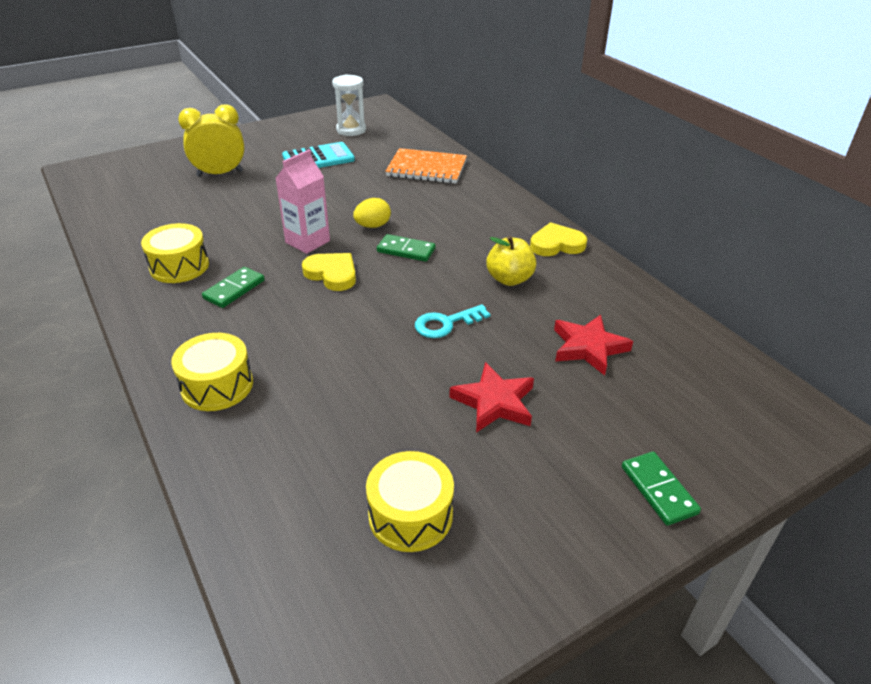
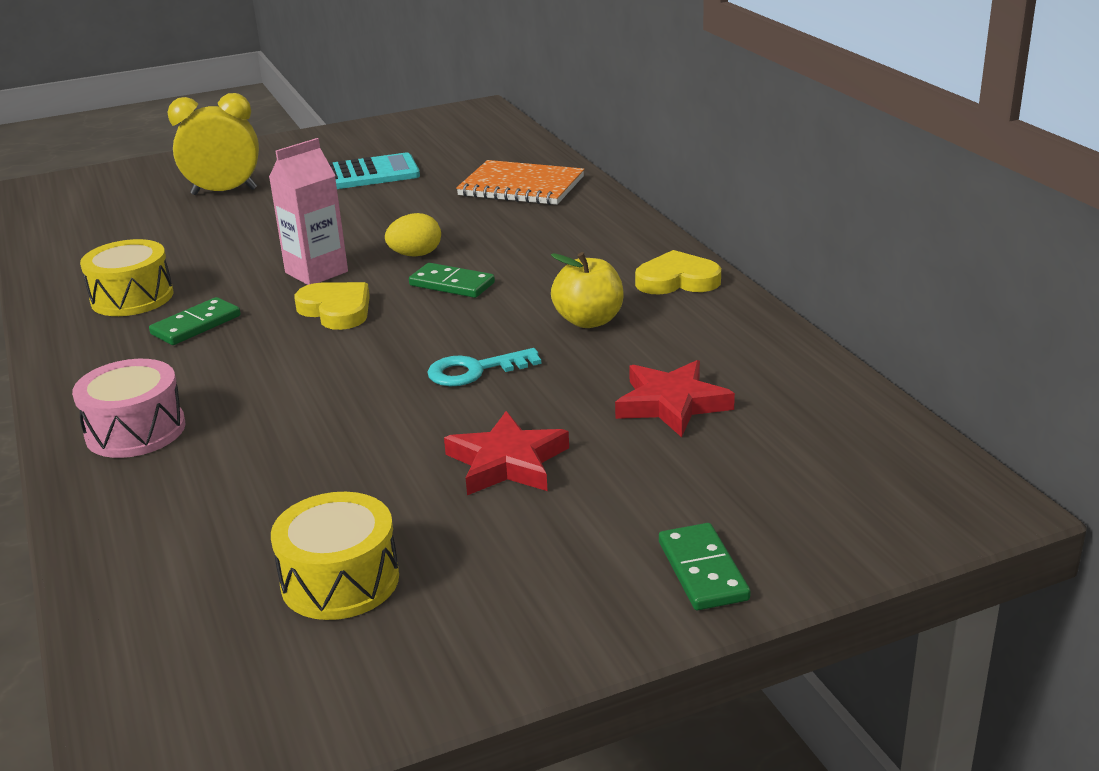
camera: 10 degrees right, 10 degrees down
yellow drum [171,333,253,411] -> pink drum [72,359,185,458]
white hourglass [332,74,366,136] -> none

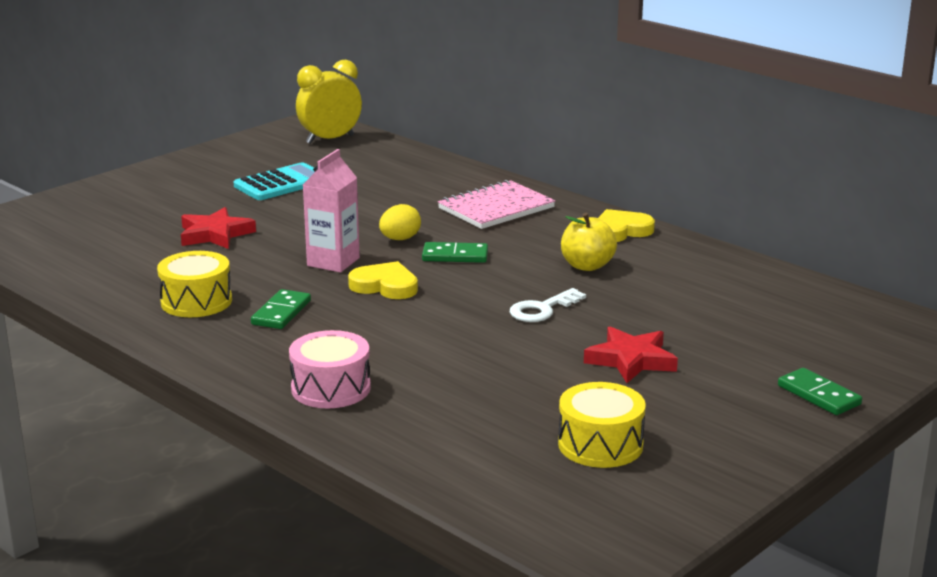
camera: 25 degrees left, 5 degrees down
yellow clock [168,93,259,195] -> yellow clock moved to [296,59,362,144]
turquoise key [427,348,541,386] -> white key [510,288,586,322]
orange notebook [456,160,584,205] -> none
red star [615,360,735,437] -> red star moved to [181,207,256,249]
none -> pink notebook [438,180,556,229]

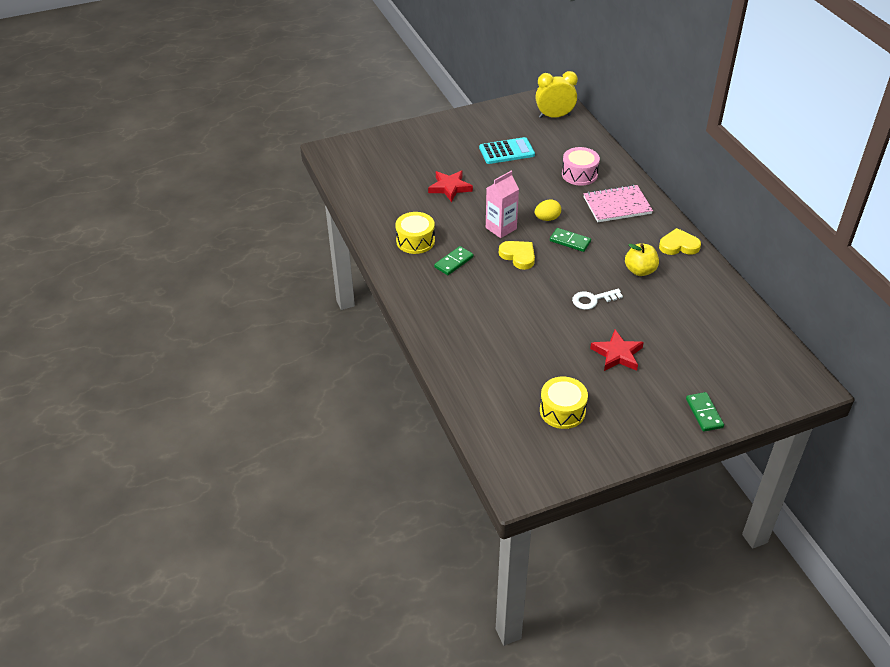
camera: 25 degrees right, 20 degrees up
pink drum [289,330,371,408] -> pink drum moved to [562,147,600,186]

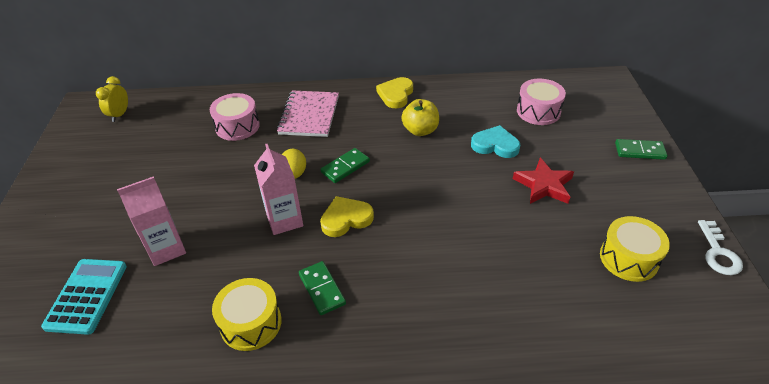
camera: 70 degrees left, 0 degrees up
red star [428,170,473,202] -> pink carton [117,176,186,266]
turquoise calculator [479,137,535,164] -> turquoise calculator moved to [41,259,127,335]
yellow clock [535,71,578,118] -> yellow clock [96,76,128,122], size x0.62
white key [572,289,623,310] -> white key moved to [698,220,743,275]
none -> turquoise heart [471,125,520,158]
none -> pink drum [517,79,566,125]

